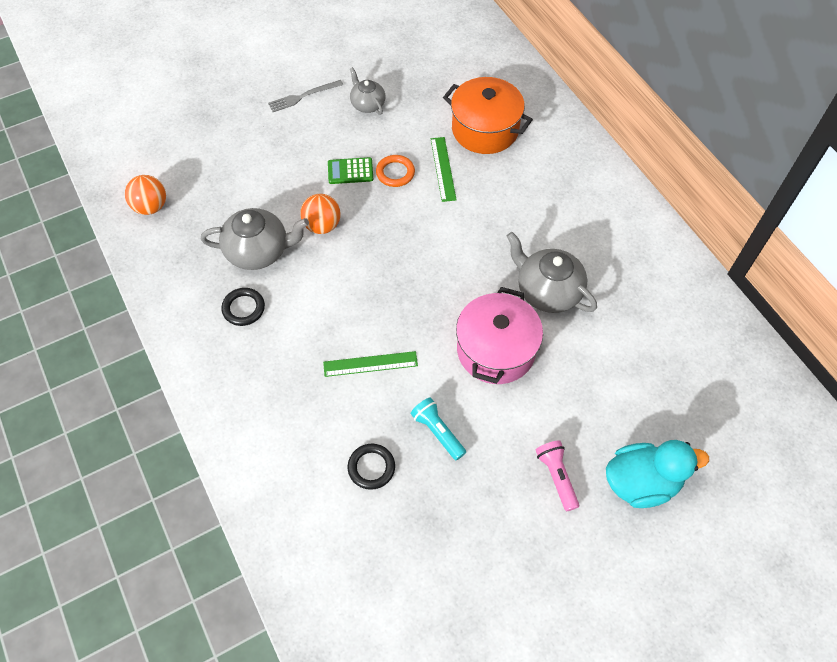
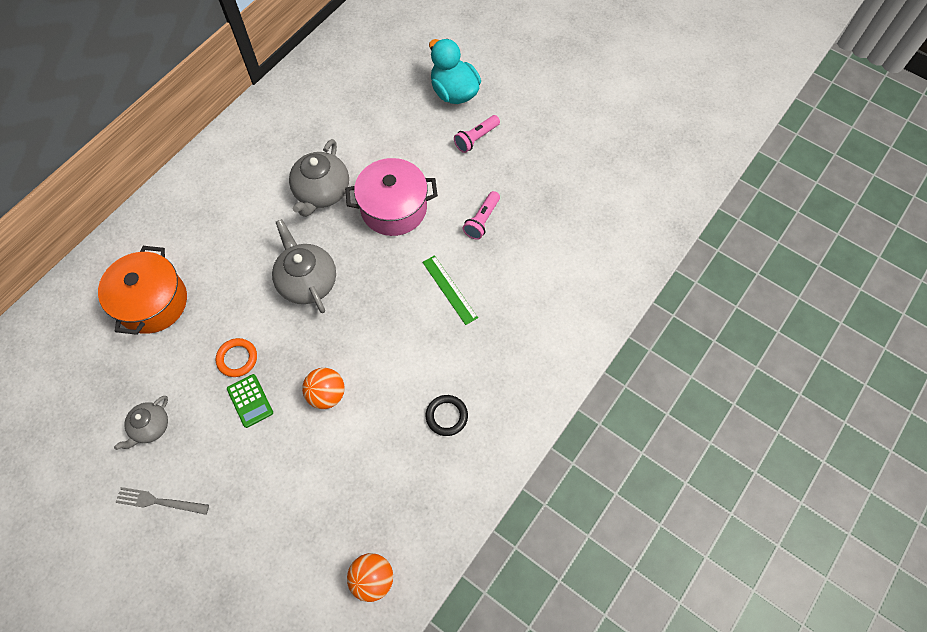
camera: 115 degrees left, 5 degrees up
grey teapot [201,208,309,270] -> grey teapot moved to [272,219,336,313]
grey fork [268,80,343,112] -> grey fork turned 150 degrees clockwise [115,487,209,515]
black ring [348,444,395,490] -> none
turquoise flashlight [411,397,466,460] -> pink flashlight [463,191,500,240]
green ruler [431,137,457,202] -> none

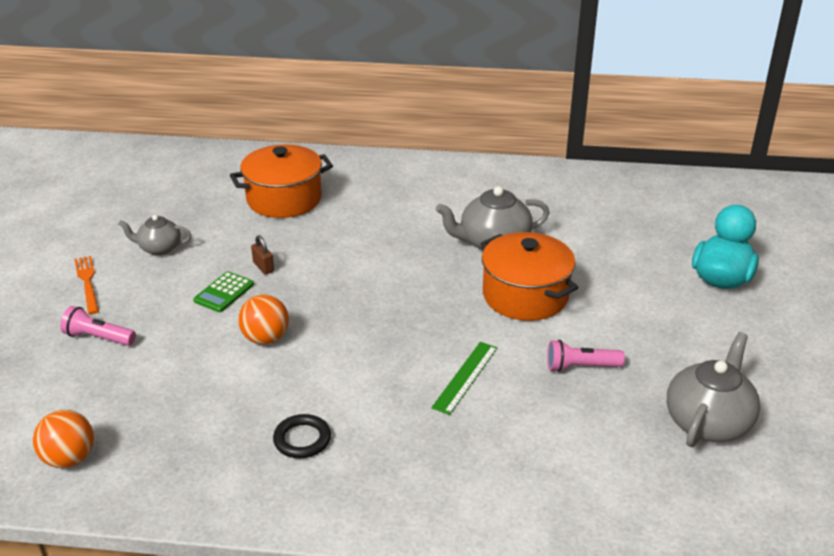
camera: 60 degrees right, 30 degrees down
grey fork [115,487,209,515] -> orange fork [74,256,99,314]
orange ring [216,338,257,377] -> brown padlock [251,235,274,275]
grey teapot [272,219,336,313] -> grey teapot moved to [667,332,760,447]
pink pot [345,158,438,236] -> orange pot [480,232,579,321]
pink flashlight [454,115,500,153] -> pink flashlight moved to [60,306,136,346]

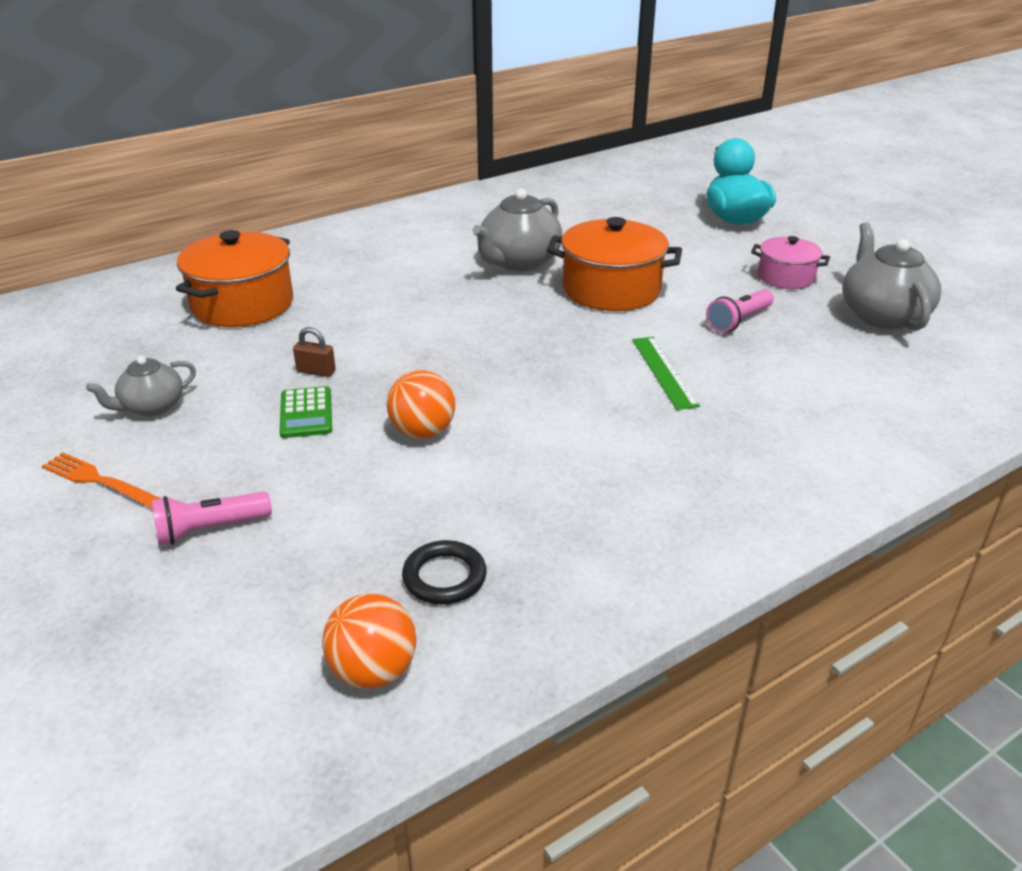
camera: 40 degrees left, 0 degrees up
black ring [273,414,331,458] -> black ring moved to [402,540,487,605]
none -> pink pot [751,236,830,289]

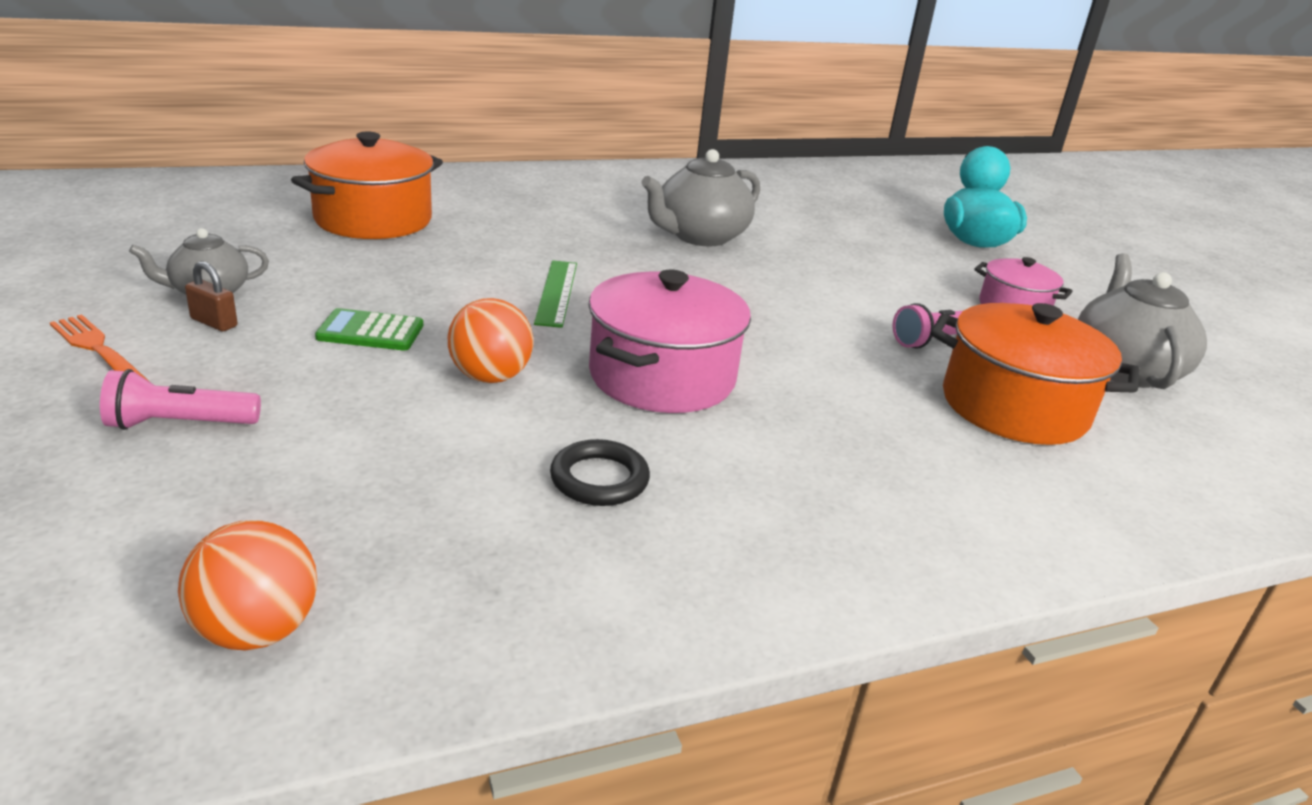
camera: 10 degrees right, 5 degrees down
green calculator [279,386,332,438] -> green calculator turned 90 degrees clockwise [315,308,423,351]
brown padlock [293,327,336,377] -> brown padlock moved to [185,261,238,331]
black ring [402,540,487,605] -> black ring moved to [550,439,650,506]
orange pot [547,217,682,311] -> orange pot moved to [931,303,1139,445]
green ruler [632,337,700,410] -> green ruler moved to [534,260,577,328]
none -> pink pot [588,270,751,413]

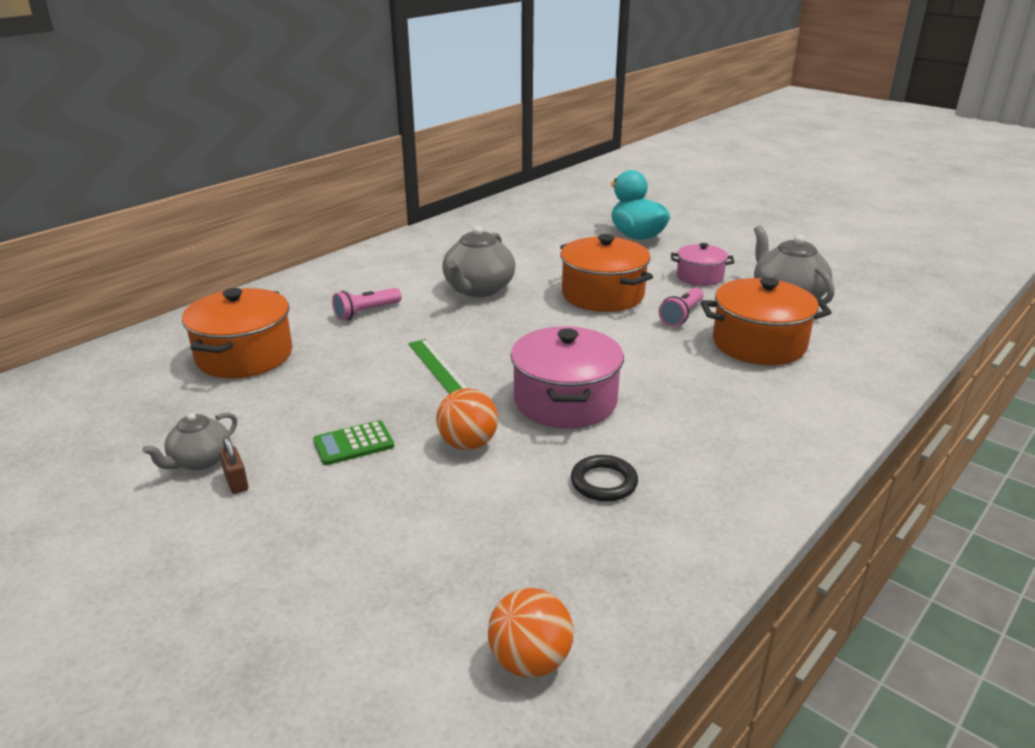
camera: 25 degrees left, 0 degrees up
orange fork [50,314,150,382] -> none
pink flashlight [100,369,261,430] -> pink flashlight moved to [332,288,402,321]
brown padlock [185,261,238,331] -> brown padlock turned 60 degrees clockwise [219,437,248,494]
none -> orange pot [560,234,653,312]

